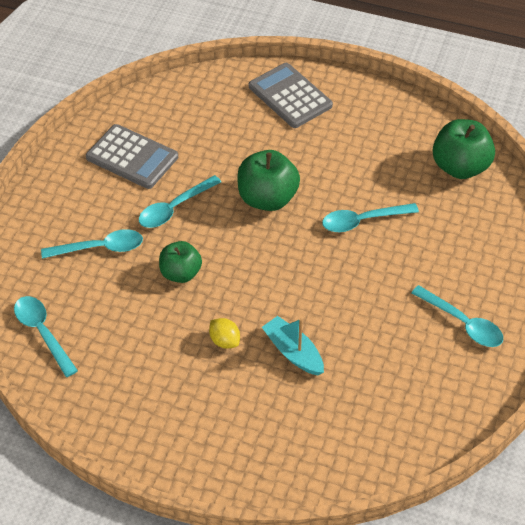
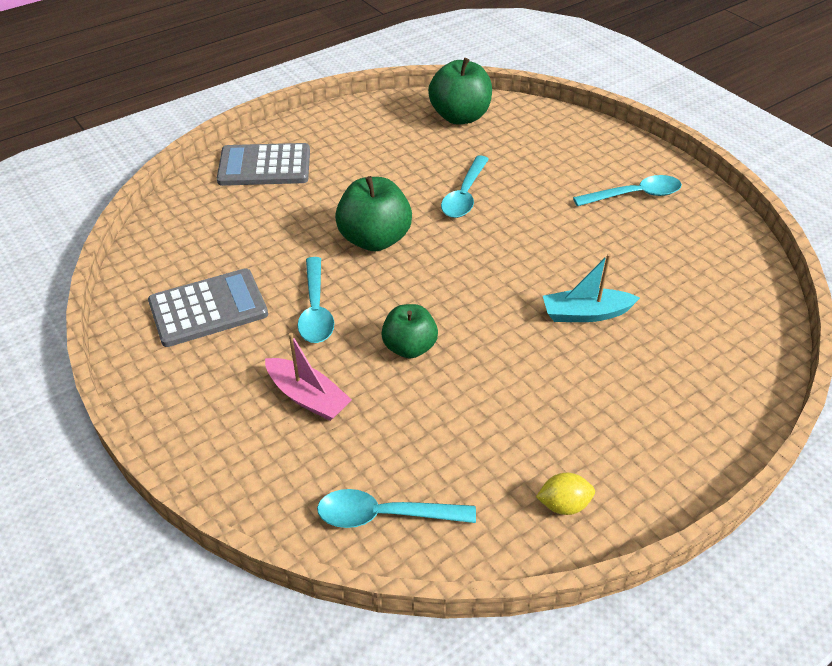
camera: 55 degrees left, 5 degrees down
turquoise spoon [41,229,143,259] -> pink boat [265,333,352,421]
yellow lemon [209,318,240,349] -> yellow lemon moved to [536,473,595,515]

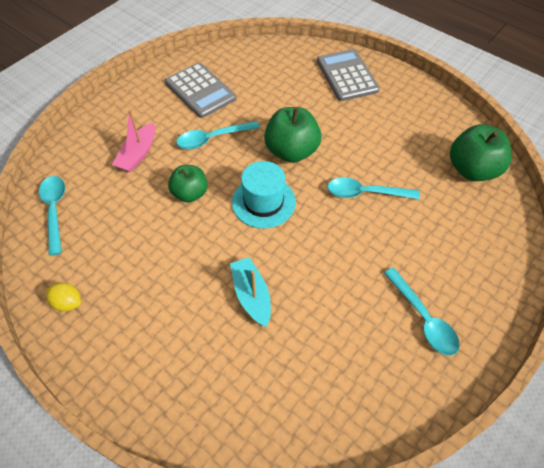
camera: 75 degrees right, 10 degrees up
yellow lemon [536,473,595,515] -> yellow lemon turned 45 degrees counterclockwise [46,283,81,312]
none -> turquoise hat [232,161,296,229]

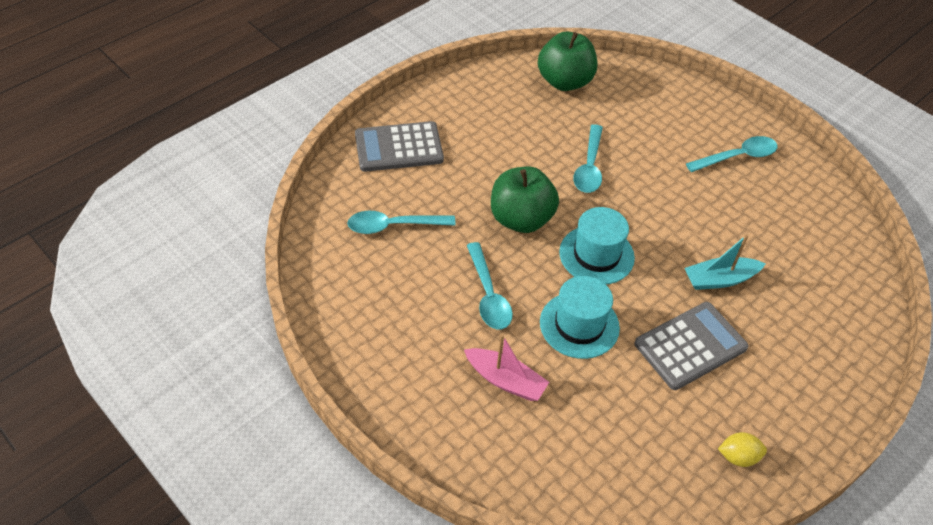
camera: 85 degrees left, 5 degrees down
turquoise spoon [39,176,65,256] -> turquoise spoon moved to [347,211,456,234]
yellow lemon [46,283,81,312] -> yellow lemon turned 60 degrees clockwise [718,432,767,467]
grey calculator [165,62,236,118] -> grey calculator moved to [635,302,748,390]
green apple [168,165,208,203] -> turquoise hat [540,276,620,359]

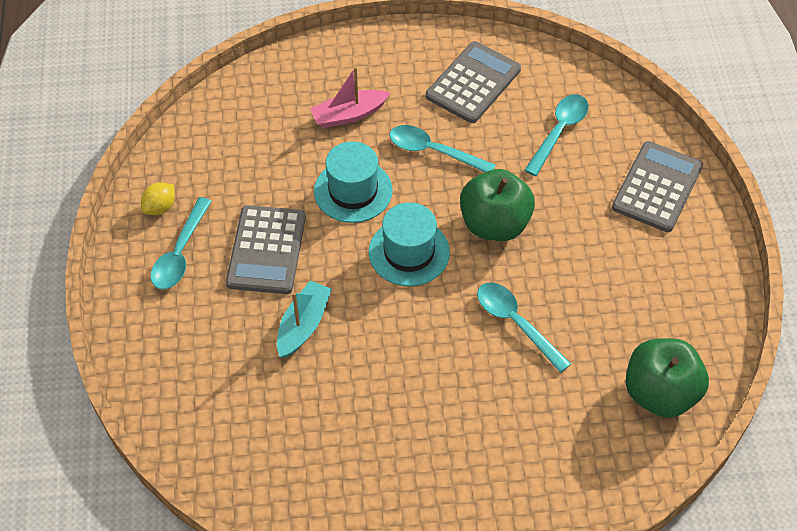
camera: 130 degrees right, 5 degrees up
turquoise spoon [686,136,778,172] -> turquoise spoon moved to [150,197,212,289]
none -> grey calculator [426,41,521,123]

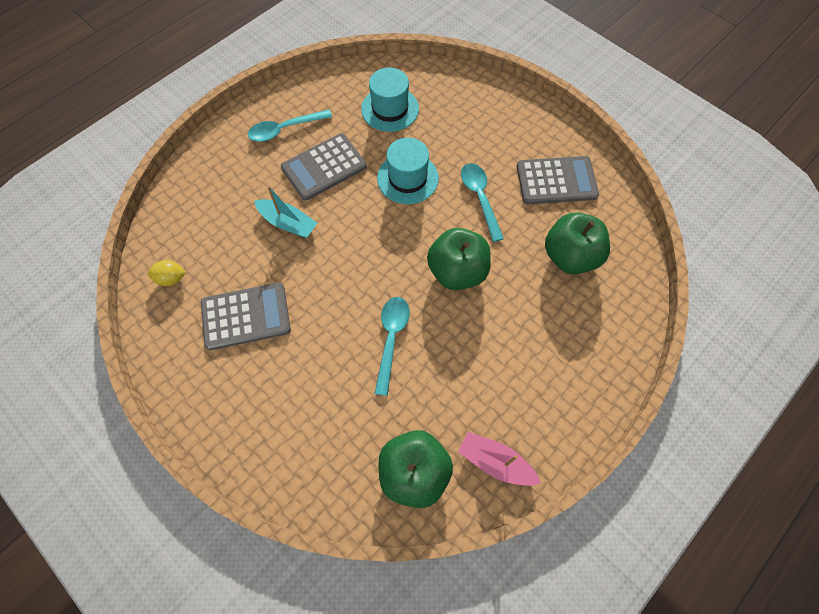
camera: 50 degrees right, 10 degrees up
yellow lemon [141,183,175,215] -> yellow lemon moved to [148,260,186,286]
turquoise boat [277,281,332,358] -> turquoise boat turned 45 degrees clockwise [254,186,317,238]
pink boat [310,67,390,128] -> pink boat moved to [458,432,541,486]
turquoise hat [369,202,450,286] -> turquoise hat moved to [361,67,419,132]
turquoise spoon [524,94,589,176] -> green apple [545,212,610,274]
grey calculator [612,141,703,232] -> grey calculator moved to [201,282,291,350]

